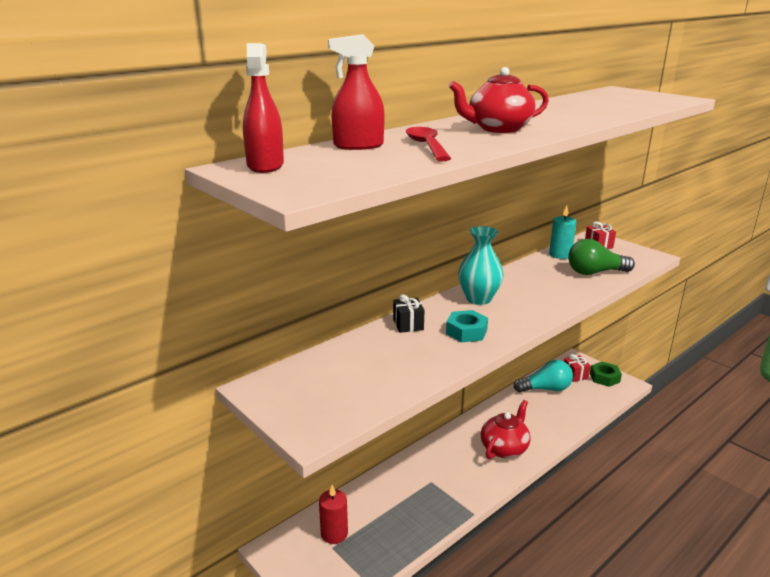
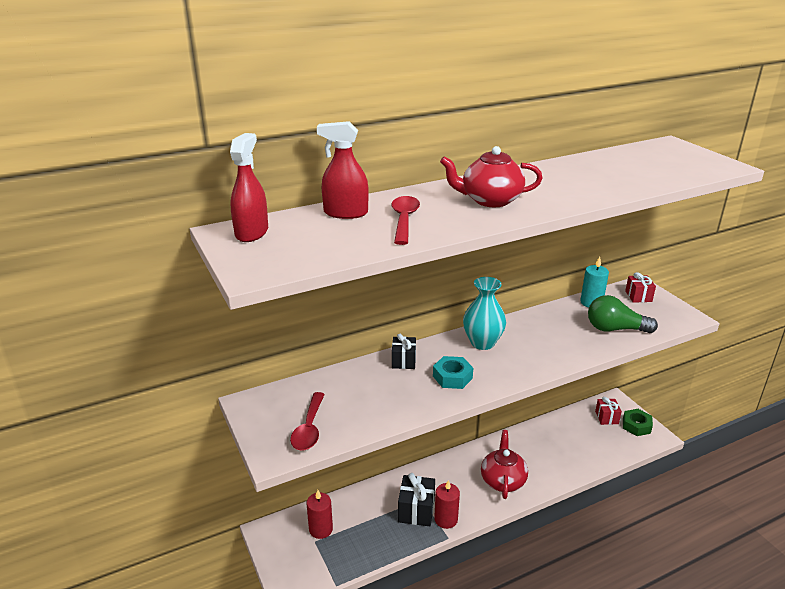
camera: 15 degrees right, 5 degrees up
red teapot [481,400,531,459] -> red teapot turned 45 degrees counterclockwise [481,430,528,499]
turquoise light bulb [514,360,573,393] -> none
none -> red spoon [290,392,325,451]
none -> black gift [398,473,435,526]
none -> red candle [434,480,460,529]

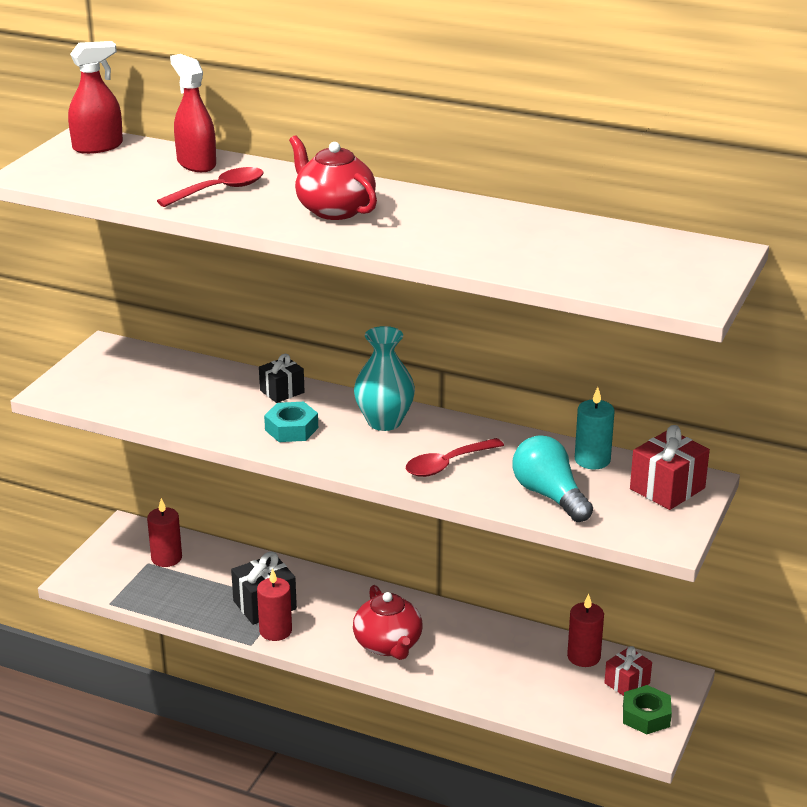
camera: 50 degrees right, 0 degrees up
red spoon [290,392,325,451] -> red spoon moved to [406,438,504,477]
red teapot [481,430,528,499] -> red teapot turned 105 degrees clockwise [353,585,423,660]
green light bulb [588,295,658,333] -> turquoise light bulb [512,435,593,522]
red gift [625,272,656,303] -> red gift [630,425,710,510], size x1.53
none -> red candle [567,594,604,667]

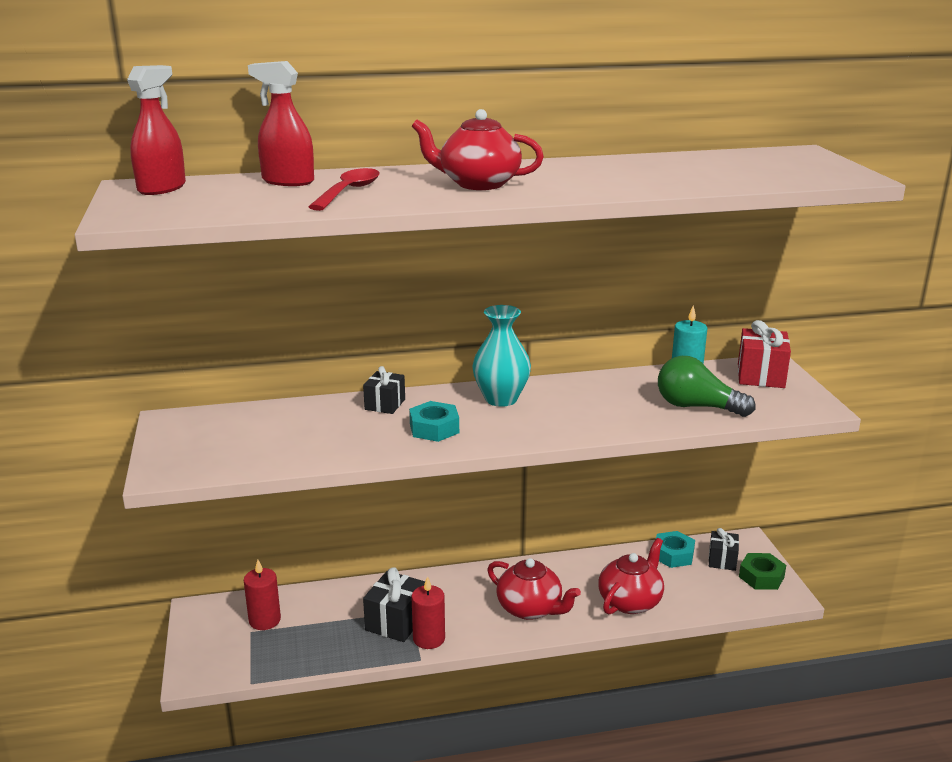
camera: 35 degrees left, 5 degrees down
red spoon [406,438,504,477] -> none
turquoise light bulb [512,435,593,522] -> green light bulb [658,356,756,417]
red candle [567,594,604,667] -> turquoise nut [656,531,695,568]
red gift [604,646,652,696] -> black gift [709,528,739,571]
none -> red teapot [598,538,664,615]

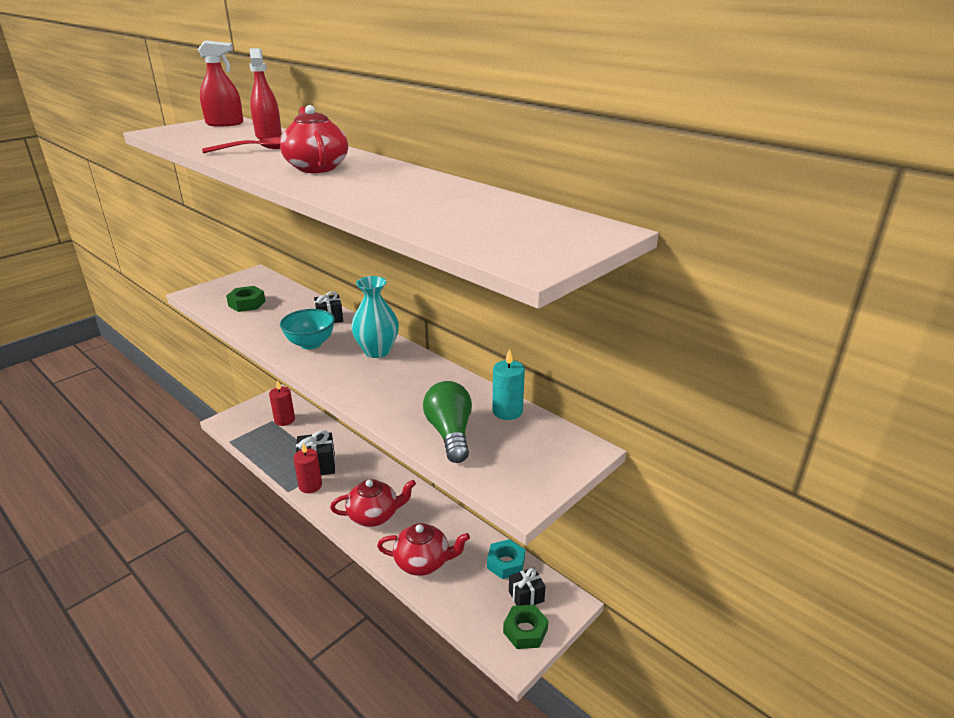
camera: 55 degrees right, 5 degrees up
turquoise nut [409,401,459,442] -> turquoise bowl [280,309,335,350]
red teapot [487,558,581,620] -> red teapot turned 105 degrees counterclockwise [330,479,416,527]
red gift [738,320,791,388] -> none
none -> green nut [226,286,266,312]

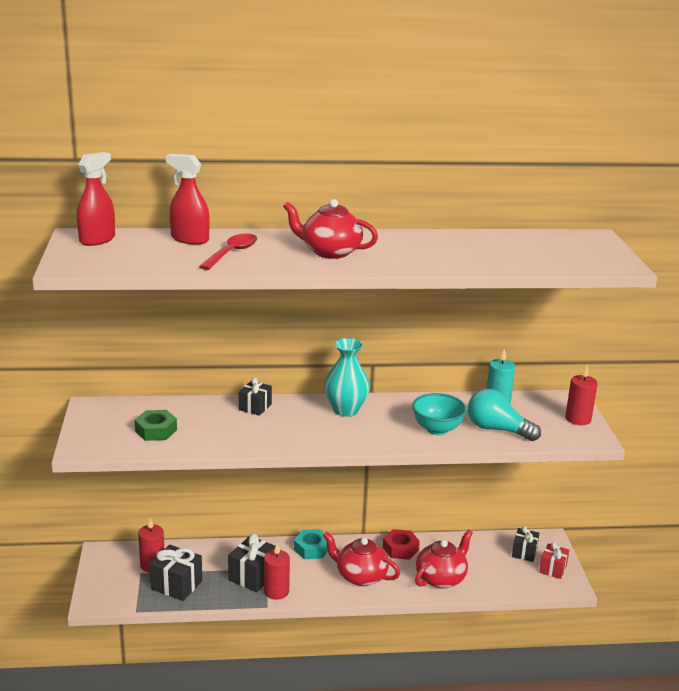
camera: 50 degrees left, 5 degrees down
turquoise bowl [280,309,335,350] -> turquoise bowl moved to [412,393,467,435]
red teapot [330,479,416,527] -> red teapot turned 90 degrees counterclockwise [323,531,400,586]
green light bulb [423,381,472,463] -> turquoise light bulb [468,389,541,441]
turquoise nut [487,539,525,579] -> turquoise nut moved to [294,529,328,559]
green nut [503,605,548,649] -> red gift [539,542,569,579]
none -> black gift [149,545,202,601]
none -> red nut [383,529,420,560]
none -> red candle [565,365,598,425]

